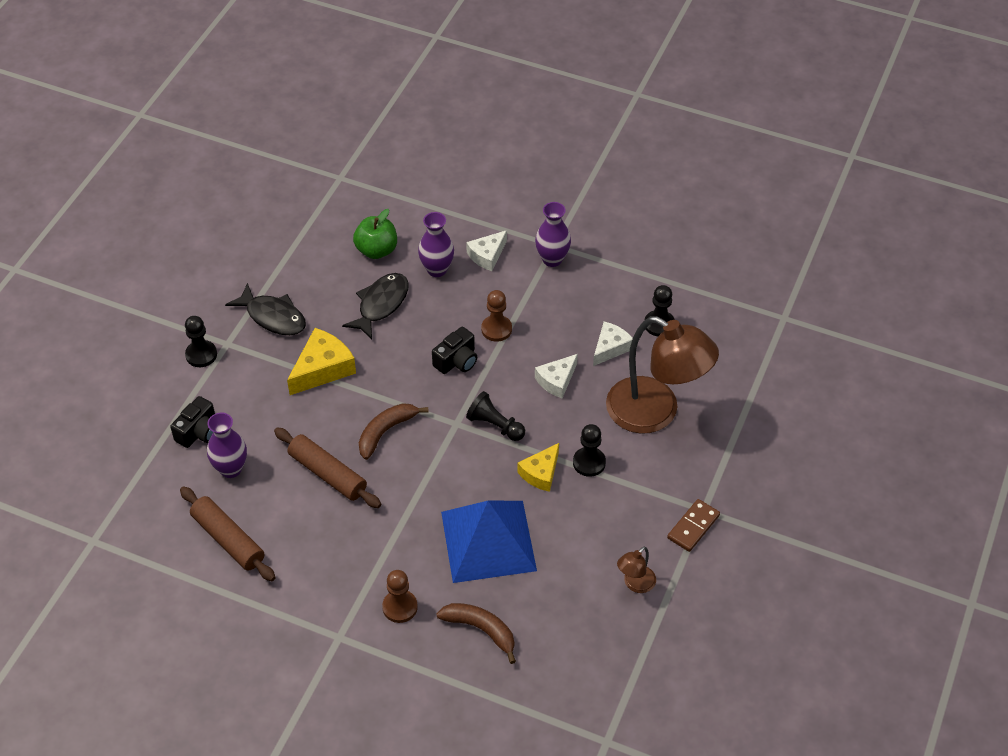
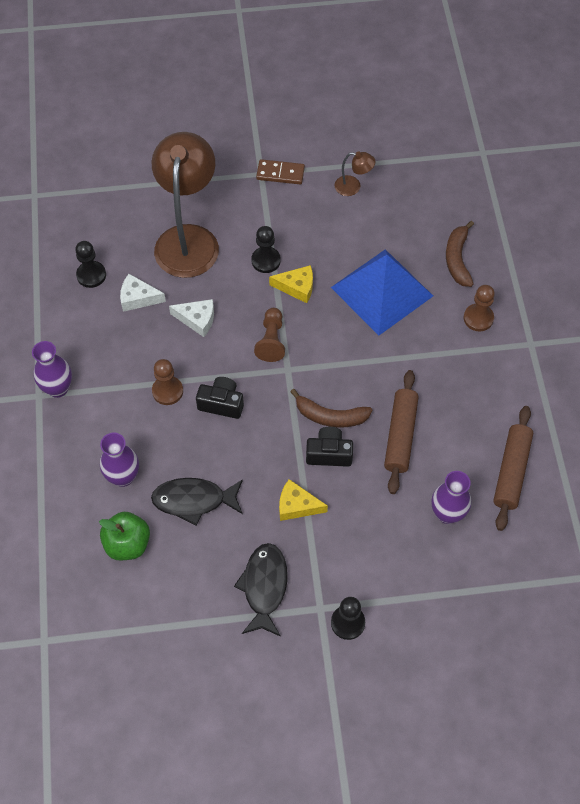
camera: 120 degrees left, 10 degrees up
black camera [170,396,215,448] -> black camera moved to [306,427,353,467]
yellow cheese [287,328,356,395] -> yellow cheese [279,479,328,521], size x0.66
white cheese [466,230,507,271] -> none
black pawn [466,391,525,441] -> brown pawn [254,308,285,362]

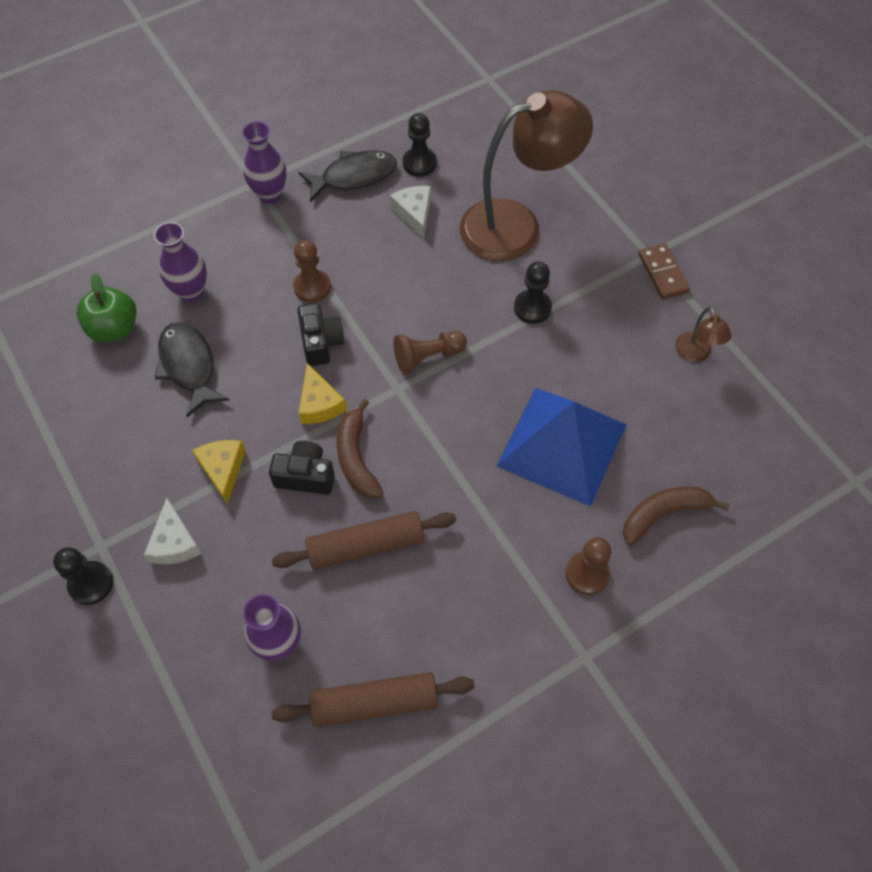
camera: 65 degrees right, 0 degrees up
white cheese [169,299,214,337] -> white cheese moved to [144,498,202,564]
black fish [234,543,288,637] -> black fish moved to [298,150,397,202]
yellow cheese [269,265,313,303] -> yellow cheese moved to [298,363,347,424]
black camera [306,427,353,467] -> black camera turned 60 degrees counterclockwise [269,441,335,495]

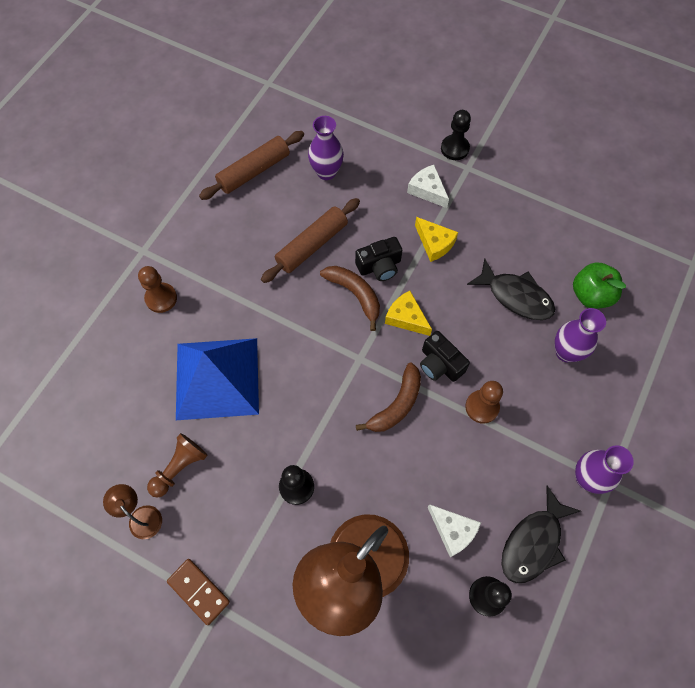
camera: 150 degrees right, 5 degrees up
brown pawn [393,331,467,374] -> brown pawn moved to [147,433,208,497]
brown banana [623,486,729,545] -> brown banana moved to [356,363,421,432]

